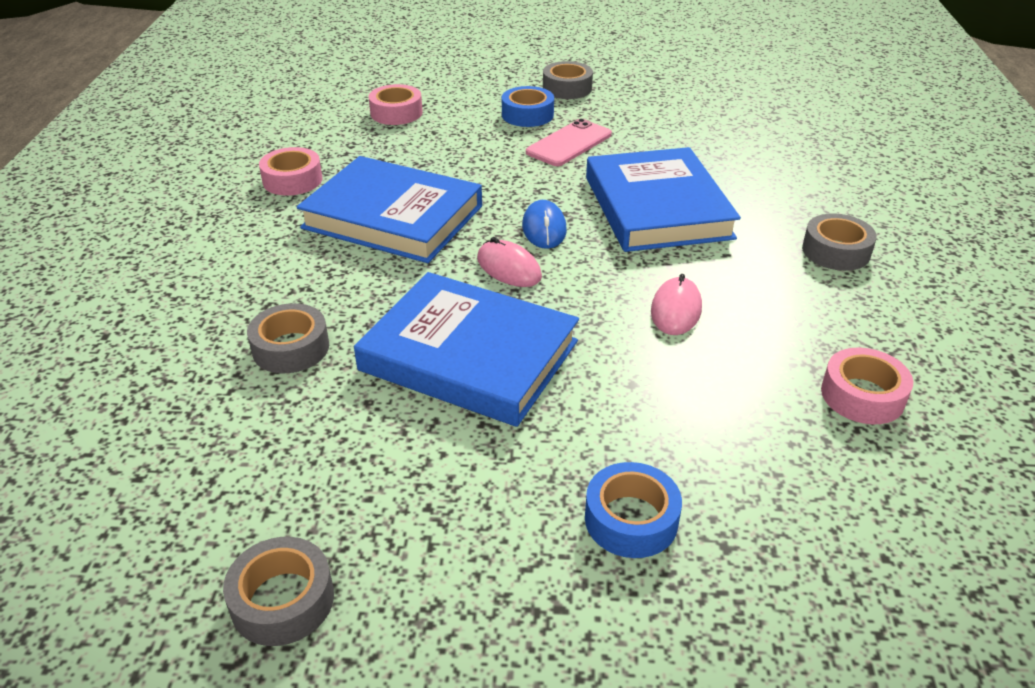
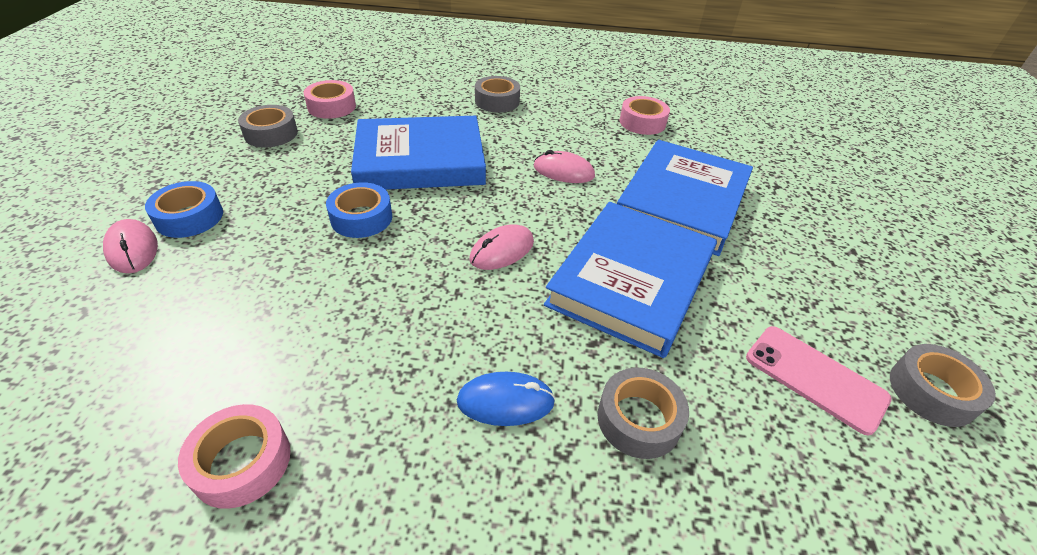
camera: 90 degrees left, 5 degrees up
blue book [297,156,482,263] -> blue book moved to [617,140,753,256]
pink tape [368,84,423,125] -> pink tape moved to [303,80,356,119]
blue mouse [522,200,567,249] -> blue mouse moved to [457,372,555,426]
pink phone [526,119,612,166] -> pink phone moved to [746,326,892,436]
grey tape [543,61,593,99] -> grey tape moved to [238,105,298,147]
blue tape [585,462,682,558] -> blue tape moved to [326,182,392,238]
none -> pink mouse [103,219,158,273]

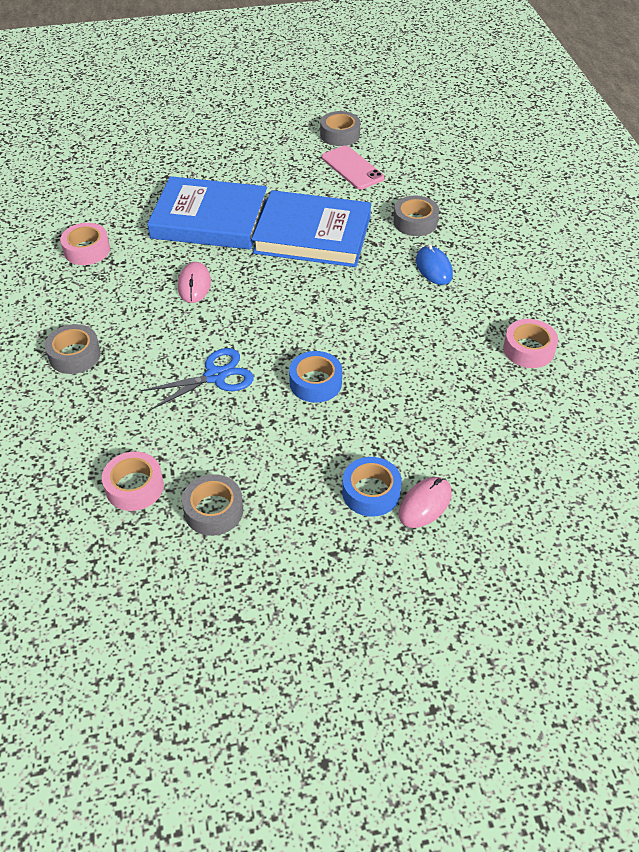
camera: 105 degrees left, 5 degrees up
blue book [351,116,486,190] -> blue scissors [141,348,254,410]
pink mouse [470,224,534,270] -> none
pink phone [746,326,892,436] -> pink phone turned 60 degrees counterclockwise [322,145,385,190]

